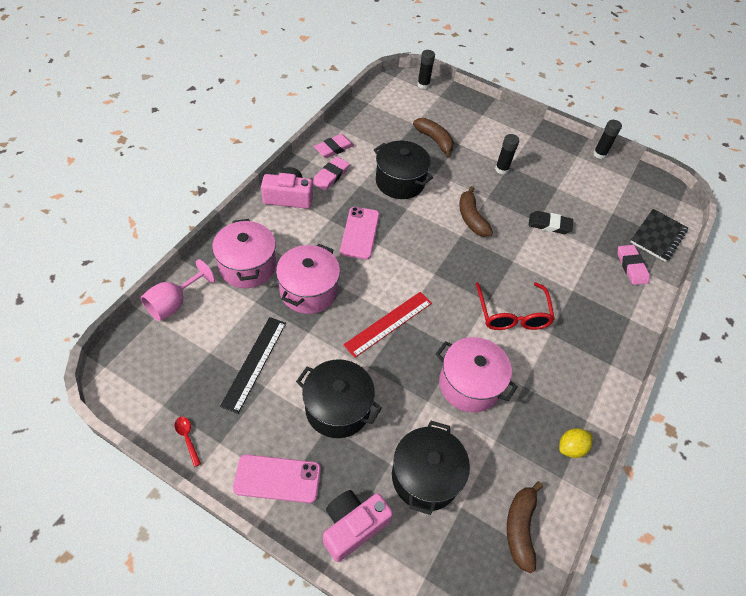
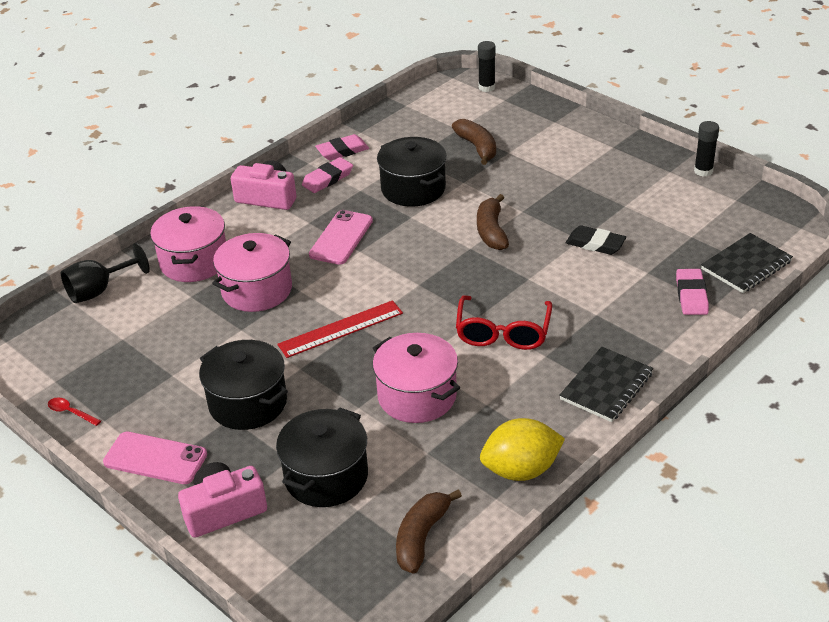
camera: 20 degrees right, 15 degrees down
pink goblet [141,259,215,321] -> black goblet [61,243,150,303]
red spoon [175,417,201,467] -> red spoon turned 45 degrees counterclockwise [48,398,101,426]
black ruler [220,317,286,414] -> none
black glue stick [495,134,519,174] -> none
yellow lemon [559,428,593,458] -> yellow lemon [480,418,565,481], size x1.71
none -> black notebook [559,347,653,422]

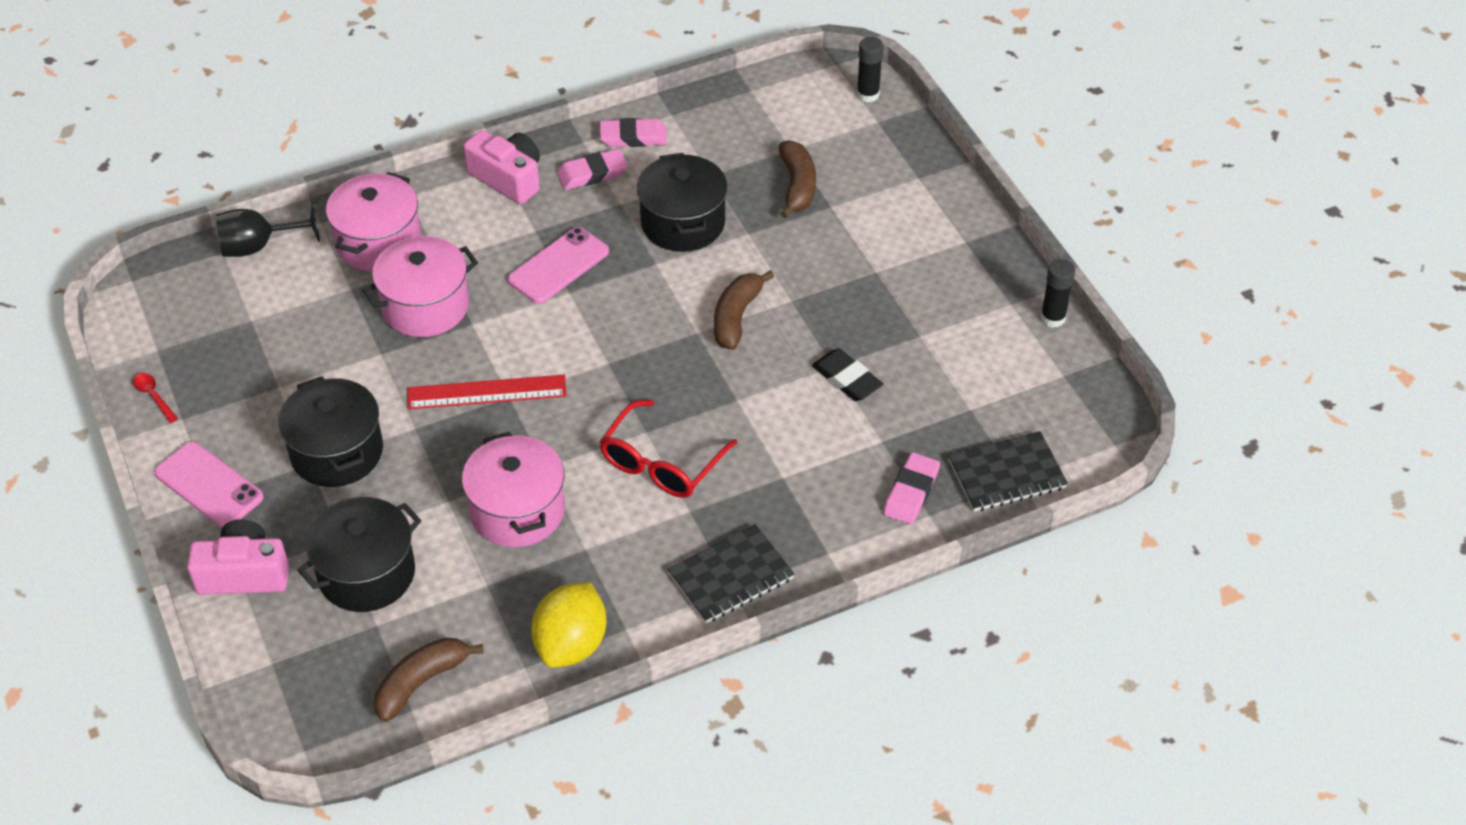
camera: 20 degrees right, 10 degrees up
yellow lemon [480,418,565,481] -> yellow lemon turned 75 degrees counterclockwise [531,582,606,668]

